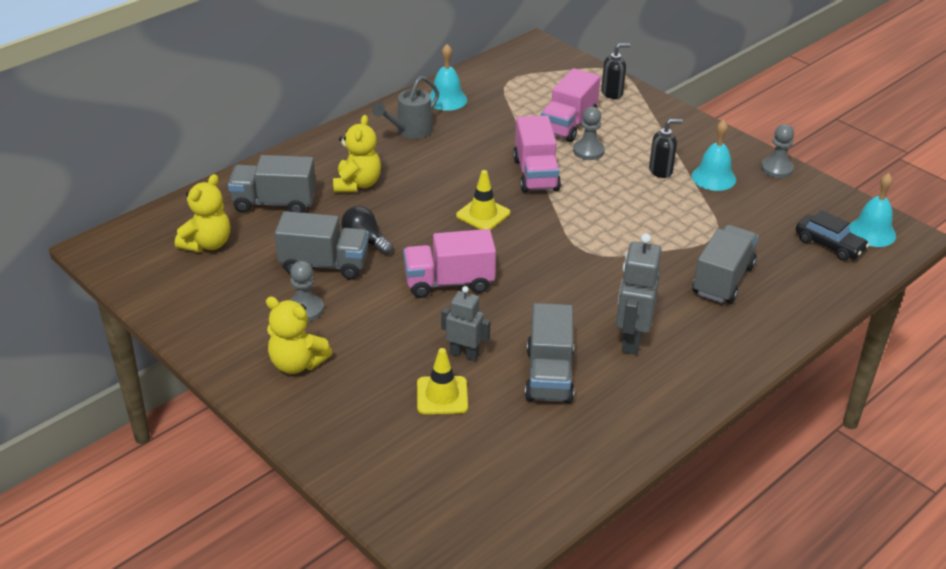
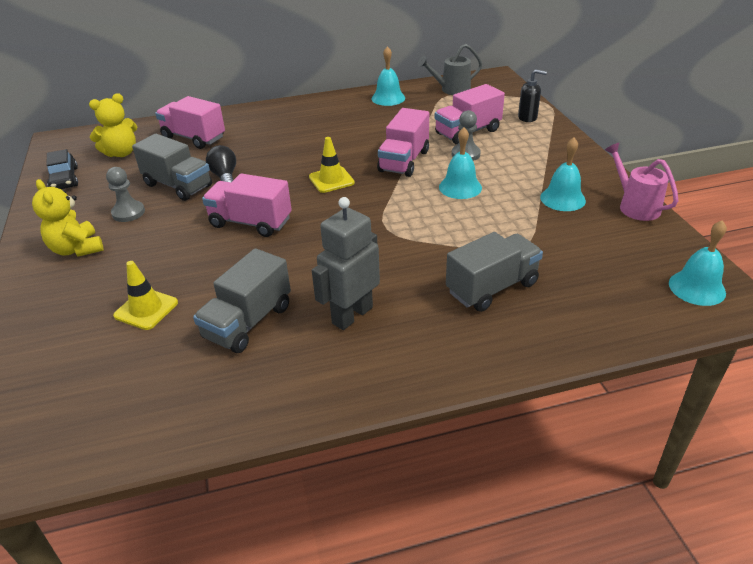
camera: 30 degrees right, 0 degrees up
grey truck [228,155,316,213] -> pink truck [155,96,225,149]
yellow teddy bear [333,115,381,193] -> none
grey watering can [373,76,439,139] -> grey watering can moved to [418,44,482,95]
grey robot [441,286,491,361] -> none
black soap dispenser [649,119,683,178] -> none
grey pawn [761,124,794,178] -> pink watering can [605,143,678,221]
black car [796,210,869,261] -> black car moved to [46,149,78,189]
none -> turquoise bell [439,127,482,199]

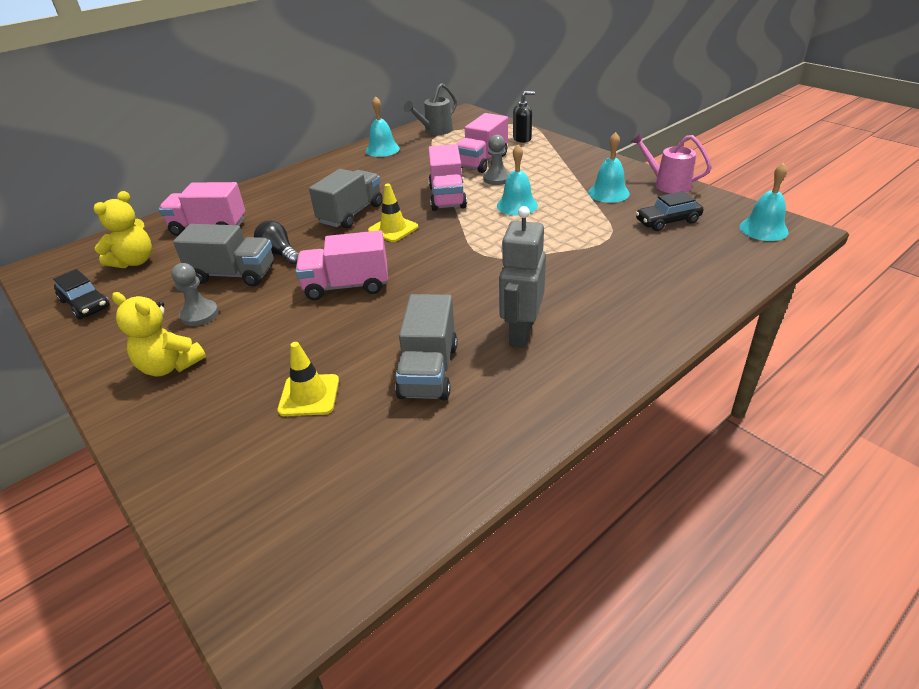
camera: 25 degrees left, 0 degrees up
grey truck [446,232,543,312] -> grey truck moved to [309,169,383,229]
none -> black car [636,191,703,231]

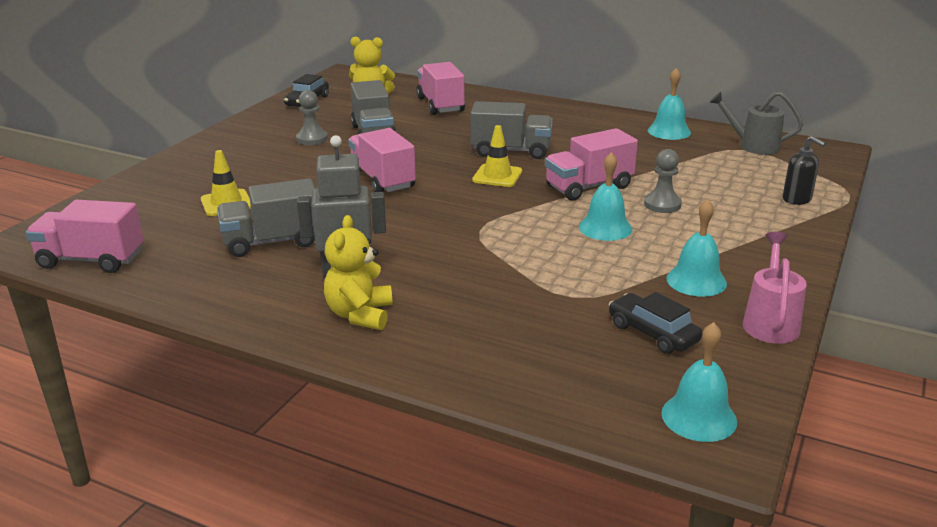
camera: 65 degrees right, 10 degrees down
yellow teddy bear [112,292,206,376] -> yellow teddy bear moved to [324,215,393,330]
black light bulb [254,221,298,264] -> none
pink truck [457,113,508,173] -> pink truck moved to [26,200,144,273]

